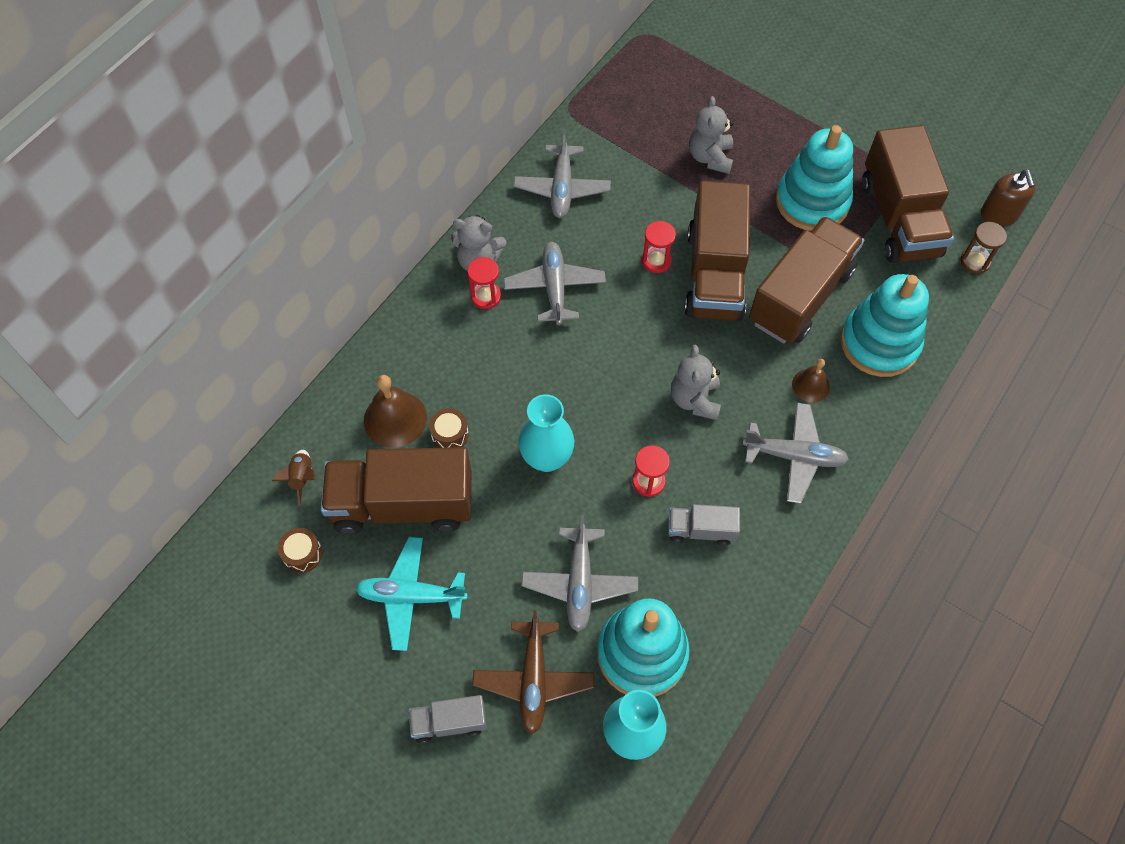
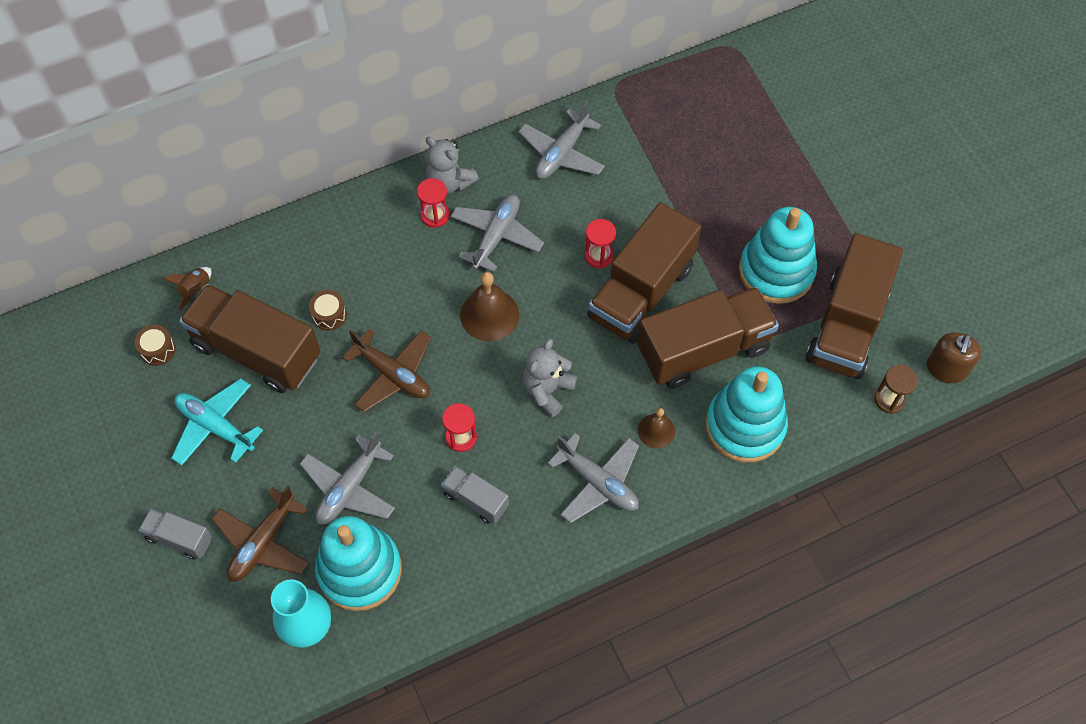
camera: 30 degrees right, 0 degrees up
brown bell [364,375,427,448] -> brown bell moved to [460,272,519,341]
turquoise vase [518,394,574,472] -> brown plane [342,329,431,412]
grey teddy bear [689,96,733,174] -> none

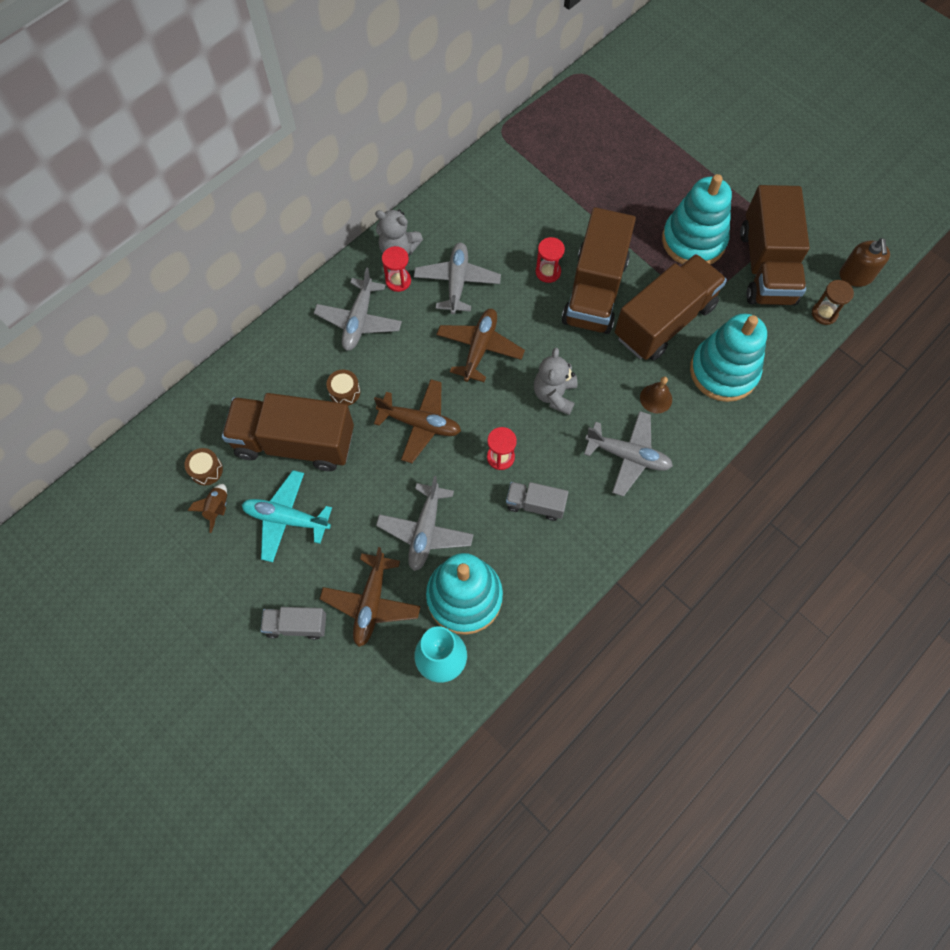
camera: 20 degrees left, 5 degrees up
brown rocket [164,267,212,311] -> brown rocket moved to [187,484,227,533]
brown bell [460,272,519,341] -> brown plane [436,309,525,382]
grey plane [518,101,605,179] -> grey plane moved to [314,267,402,351]

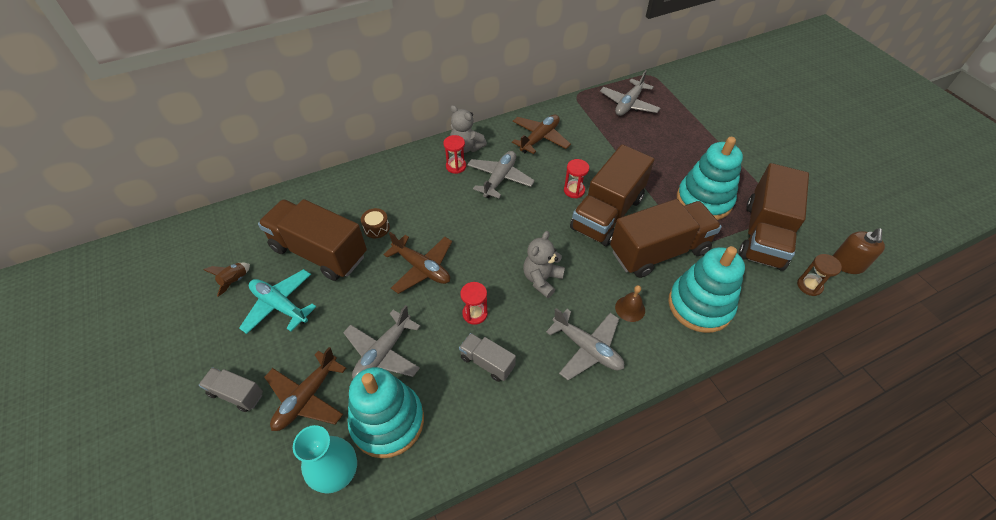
camera: 20 degrees right, 15 degrees down
brown drum [184,448,223,486] -> none
grey plane [314,267,402,351] -> grey plane moved to [600,70,660,116]
brown plane [436,309,525,382] -> brown plane moved to [512,115,571,154]

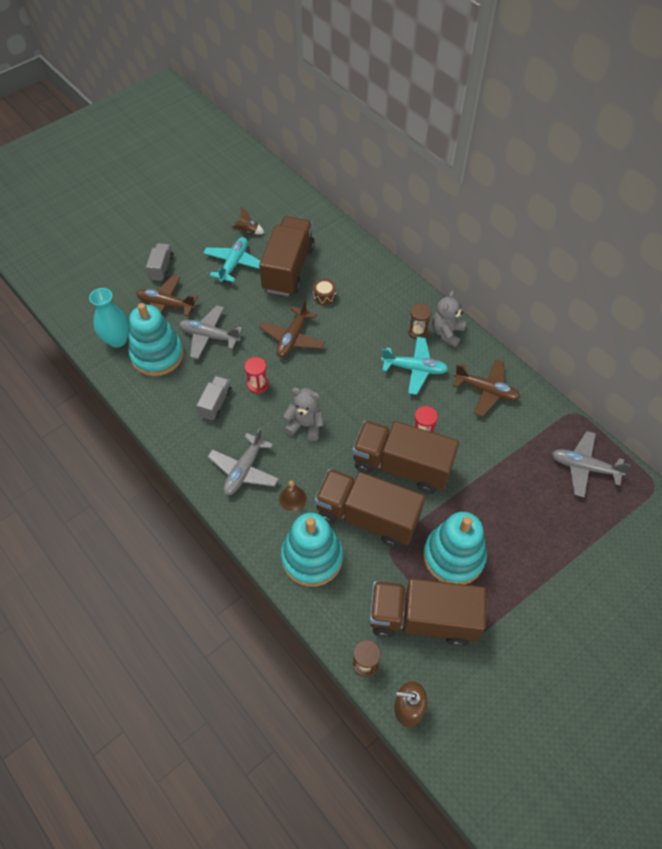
camera: 75 degrees right, 5 degrees up
red hourglass [444,135,466,174] -> brown hourglass [408,303,432,339]
grey plane [467,151,535,198] -> turquoise plane [381,337,448,395]
brown truck [610,199,722,278] -> brown truck turned 150 degrees clockwise [315,469,425,548]

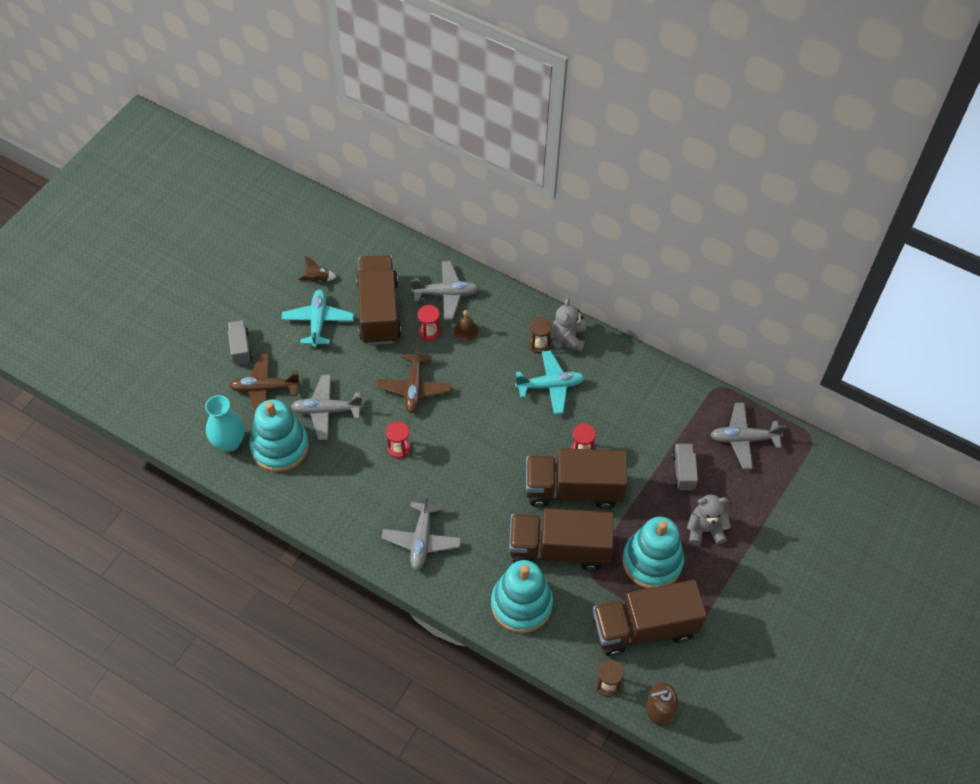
camera: 20 degrees left, 0 degrees up
grey truck [196,376,232,420] -> grey truck moved to [672,444,698,490]
brown bell [279,480,307,511] -> brown bell moved to [453,310,479,341]
grey teddy bear [283,388,324,441] -> grey teddy bear moved to [687,495,731,546]
brown drum [313,279,336,305] -> red hourglass [418,305,440,341]
brown plane [453,359,521,417] -> none
none -> grey plane [411,261,479,319]

